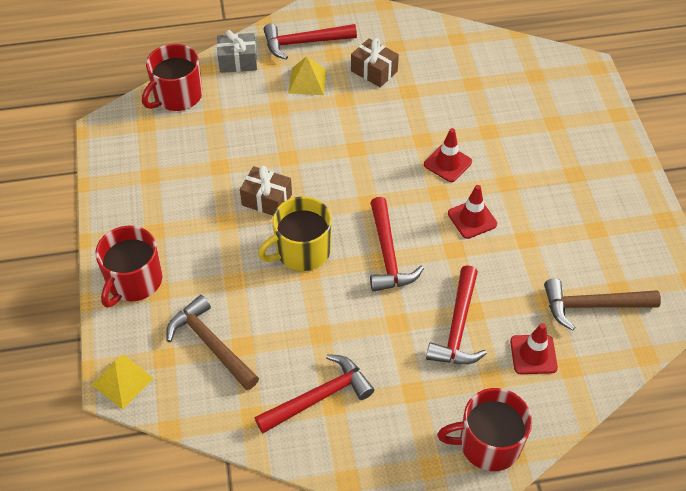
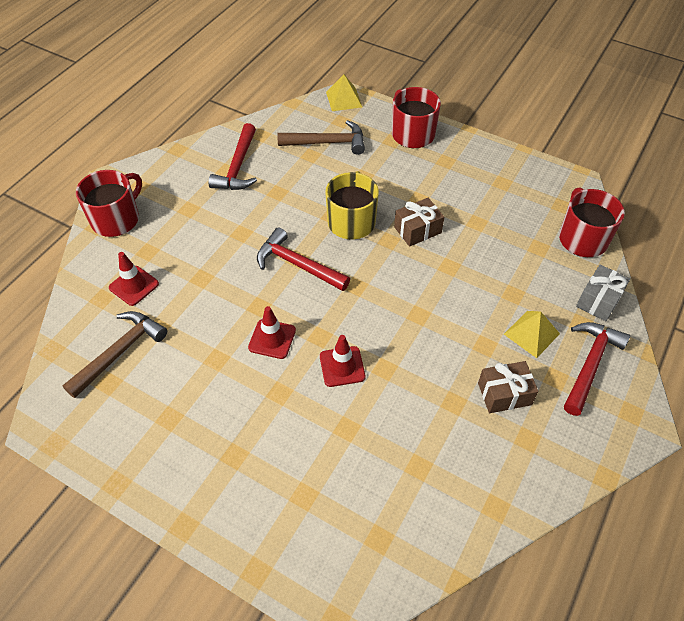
camera: 130 degrees right, 0 degrees up
red hammer [426,265,487,364] -> none

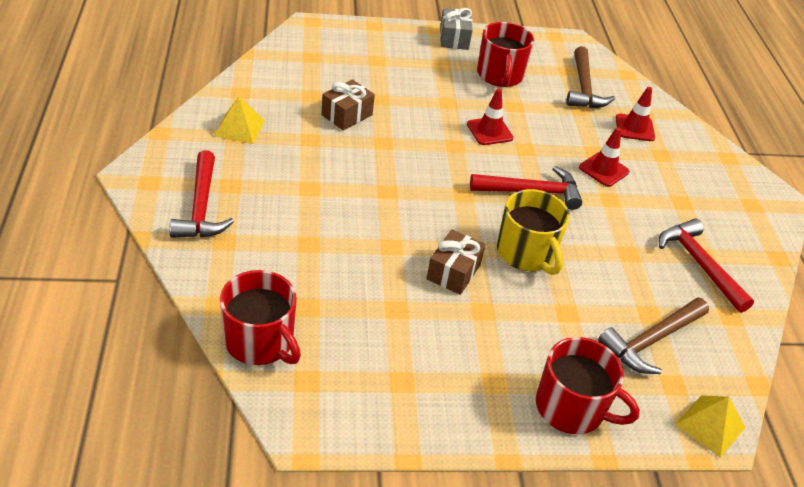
camera: 140 degrees right, 10 degrees down
red mug [76,170,142,237] -> red mug moved to [477,22,534,87]
red traffic cone [320,335,365,387] -> red traffic cone moved to [579,127,629,187]
brown gift [478,361,539,413] -> brown gift moved to [321,79,375,130]
yellow pyramid [504,311,560,358] -> yellow pyramid moved to [214,96,265,144]
grey gift [576,264,630,321] -> grey gift moved to [440,8,473,50]

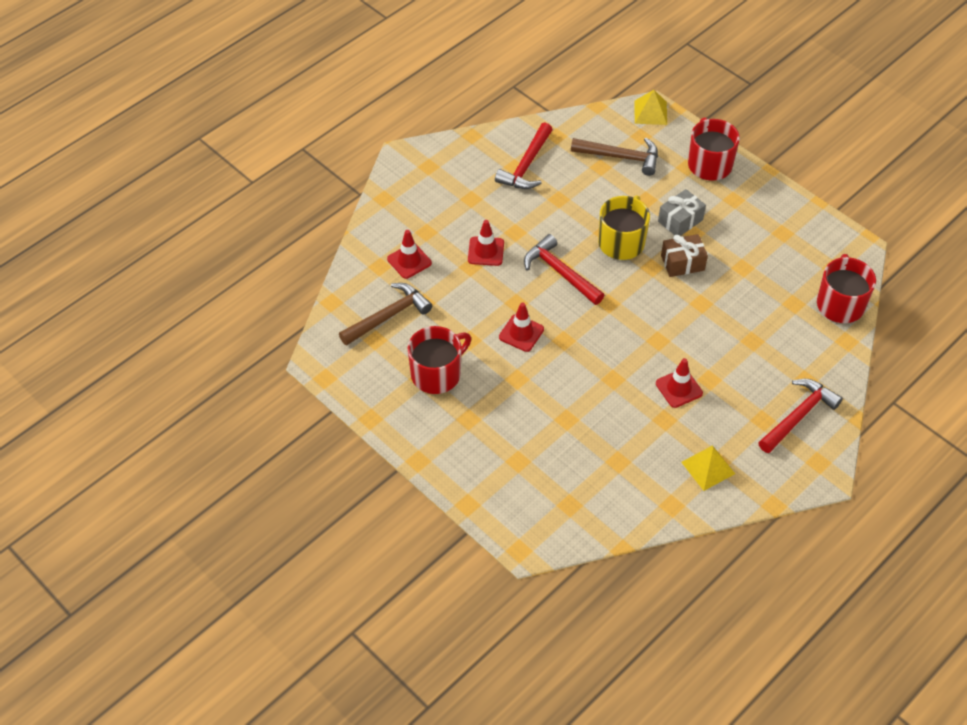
camera: 125 degrees left, 10 degrees up
brown gift [321,79,375,130] -> none
grey gift [440,8,473,50] -> grey gift moved to [658,189,706,236]
none -> red traffic cone [656,358,703,408]

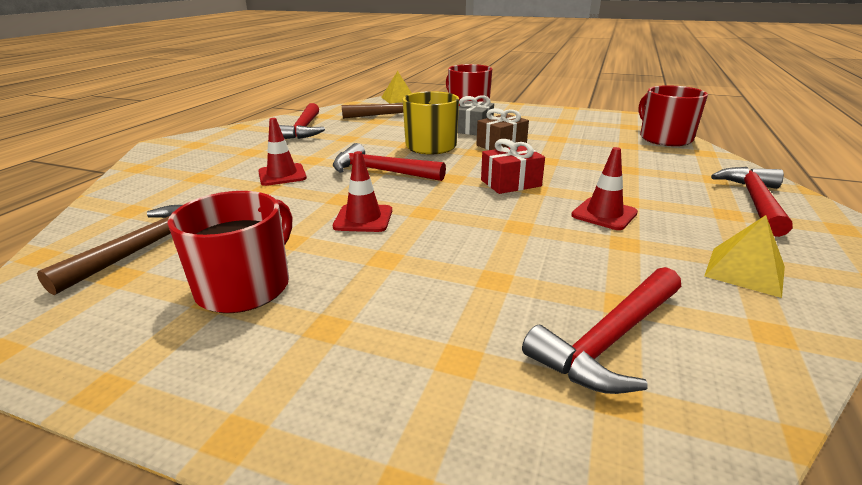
camera: 25 degrees left, 25 degrees down
red traffic cone [387,230,432,279] -> none
none -> red gift [481,139,545,194]
none -> red hammer [522,267,681,394]

